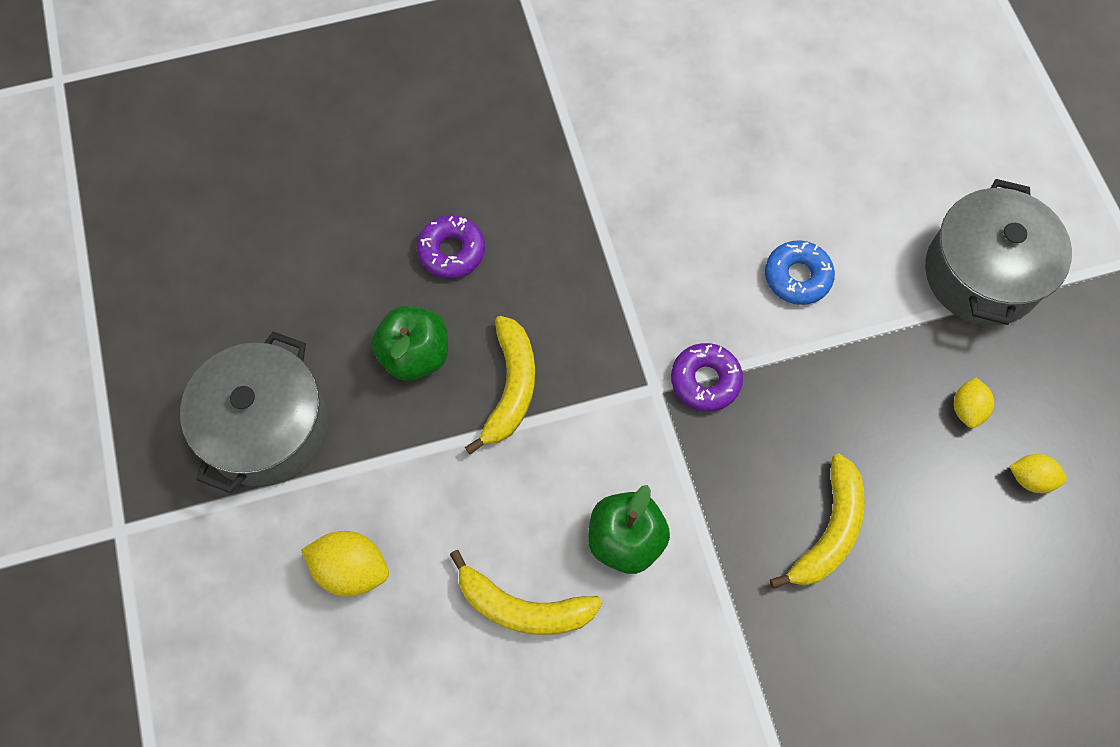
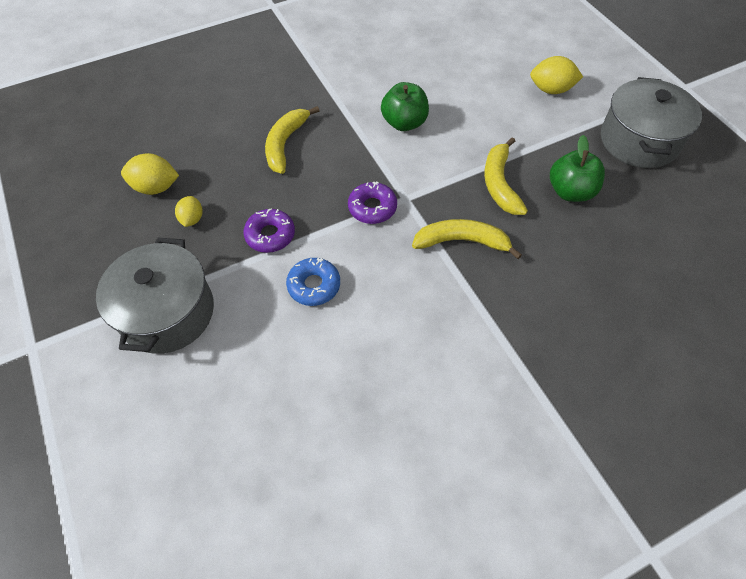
camera: 170 degrees right, 10 degrees down
purple donut [417,215,485,278] -> purple donut moved to [243,208,295,253]
yellow banana [450,550,602,635] -> yellow banana moved to [412,219,522,259]
yellow lemon [1009,454,1067,493] -> yellow lemon [121,153,179,195], size x1.59

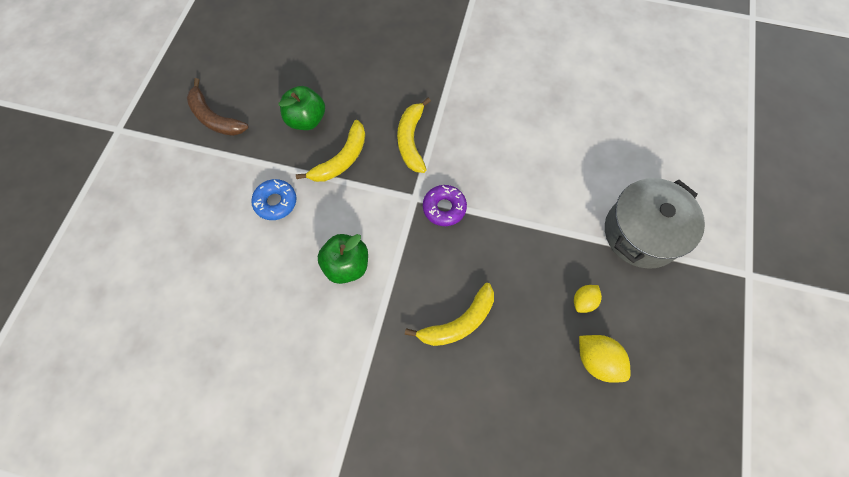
camera: 140 degrees left, 10 degrees up
purple donut [243,208,295,253] -> none
blue donut [286,258,340,306] -> blue donut moved to [251,179,296,220]
yellow banana [412,219,522,259] -> yellow banana turned 45 degrees clockwise [397,97,431,173]
yellow lemon [530,56,583,94] -> none
grey pot [601,77,702,168] -> brown banana [187,78,249,136]

